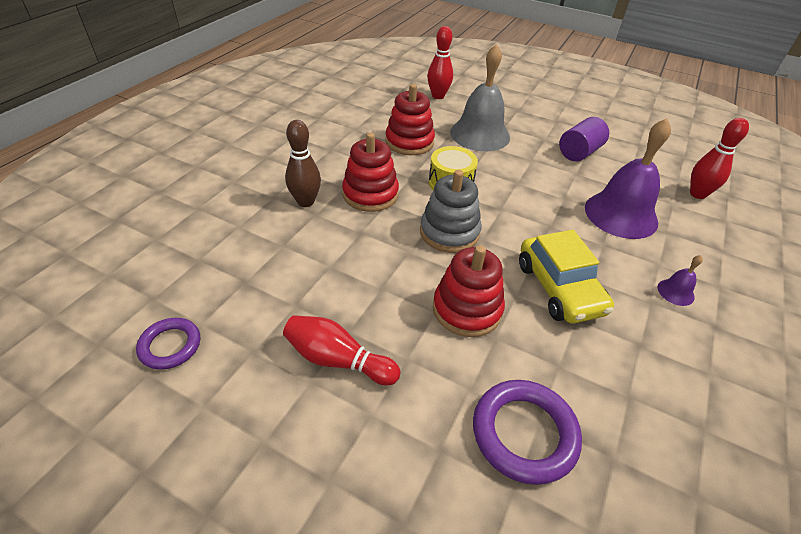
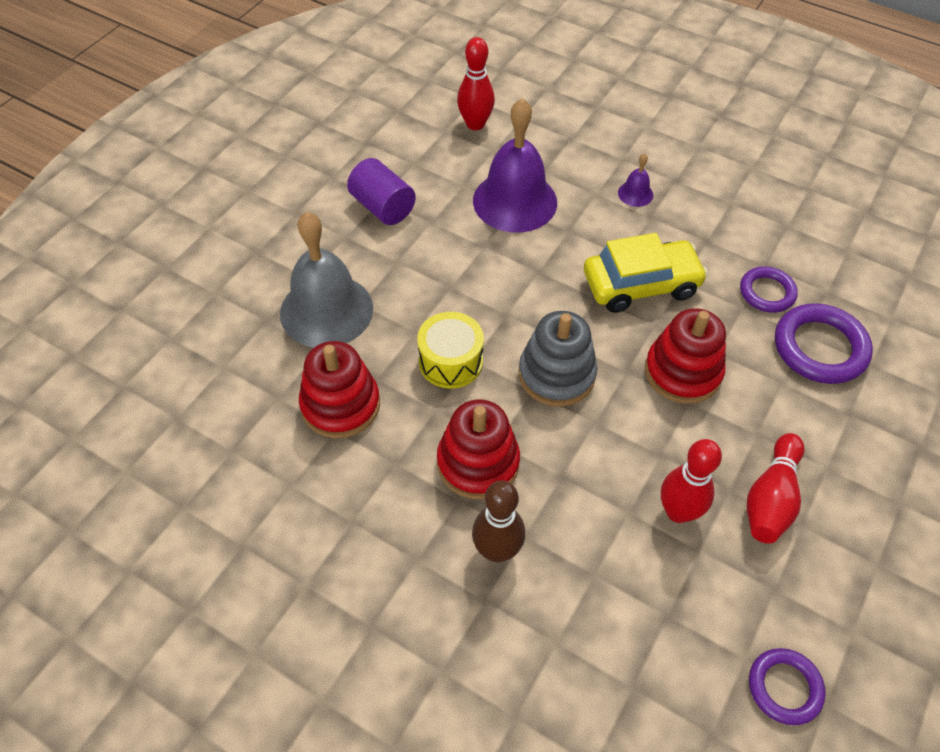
camera: 85 degrees left, 10 degrees up
red bowling pin [427,26,453,99] -> red bowling pin moved to [661,439,722,523]
none -> purple ring [740,266,798,313]

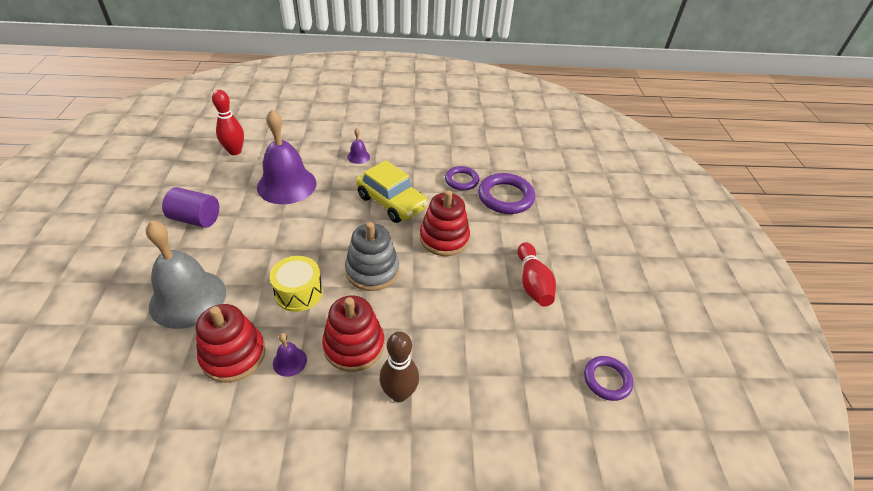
camera: 35 degrees left, 10 degrees down
yellow car [584,233,708,313] -> yellow car turned 90 degrees clockwise [356,160,428,223]
red bowling pin [661,439,722,523] -> none
none -> purple bell [273,333,307,377]

